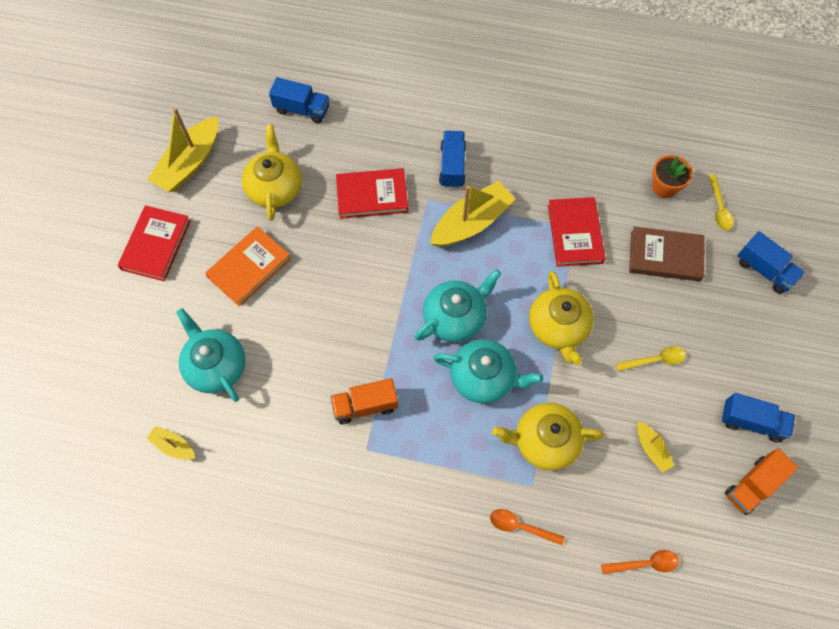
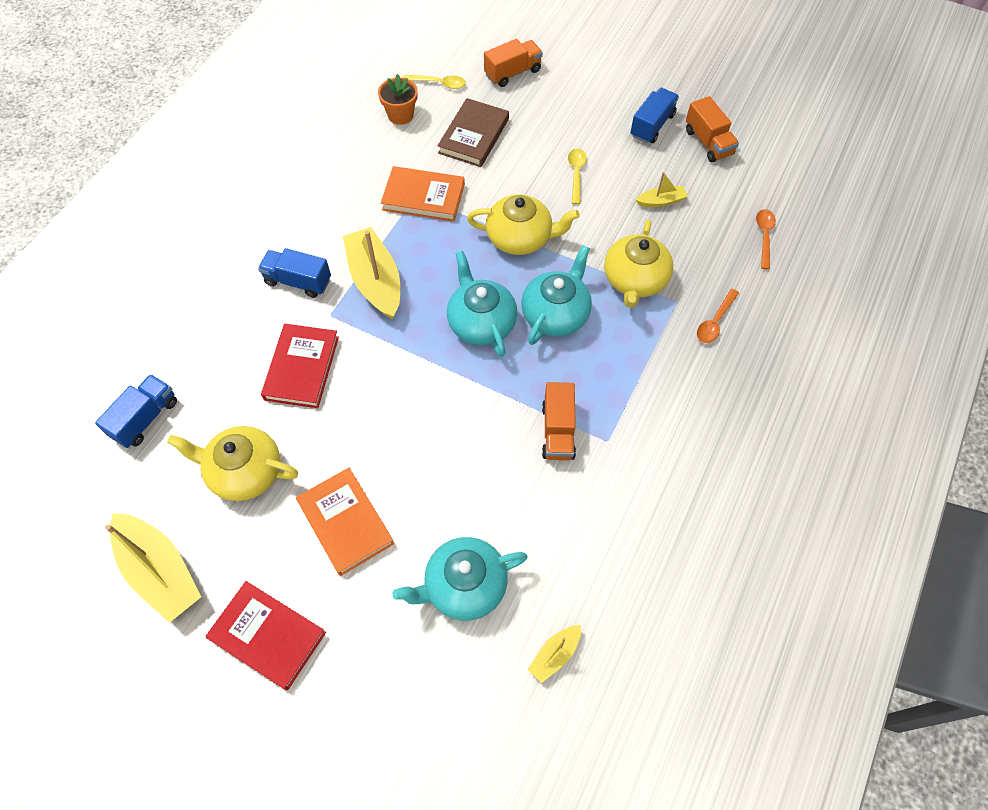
camera: 75 degrees left, 5 degrees down
red book [548,197,605,267] -> orange book [381,166,465,222]
blue truck [737,231,805,294] -> orange truck [484,39,543,87]

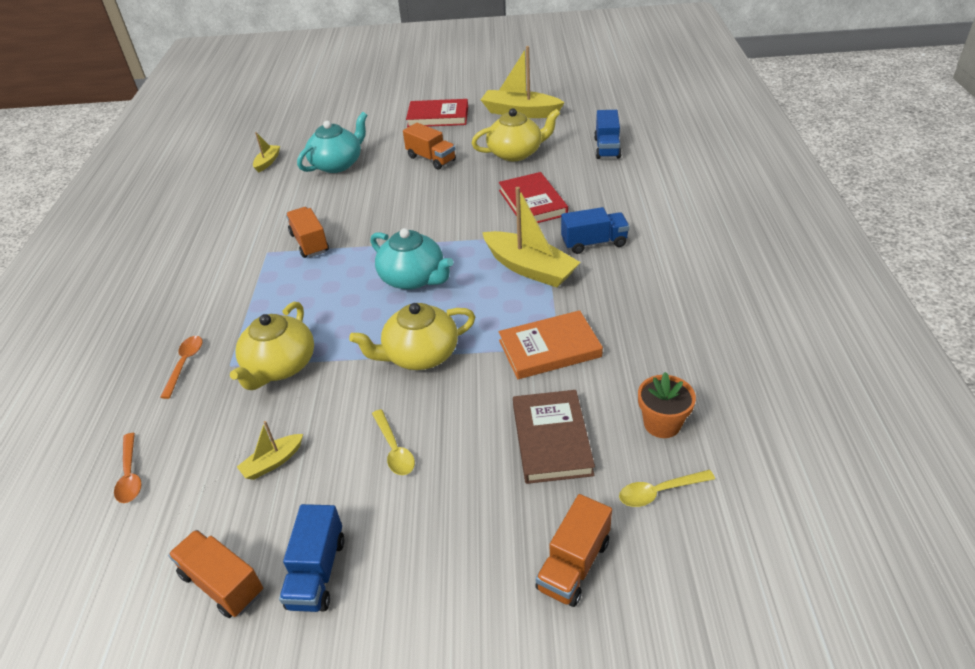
camera: 155 degrees right, 20 degrees down
orange book [296,468,394,576] -> orange truck [403,123,456,170]
turquoise teapot [521,245,592,345] -> none
yellow teapot [604,220,673,308] -> yellow teapot turned 150 degrees counterclockwise [230,302,314,390]

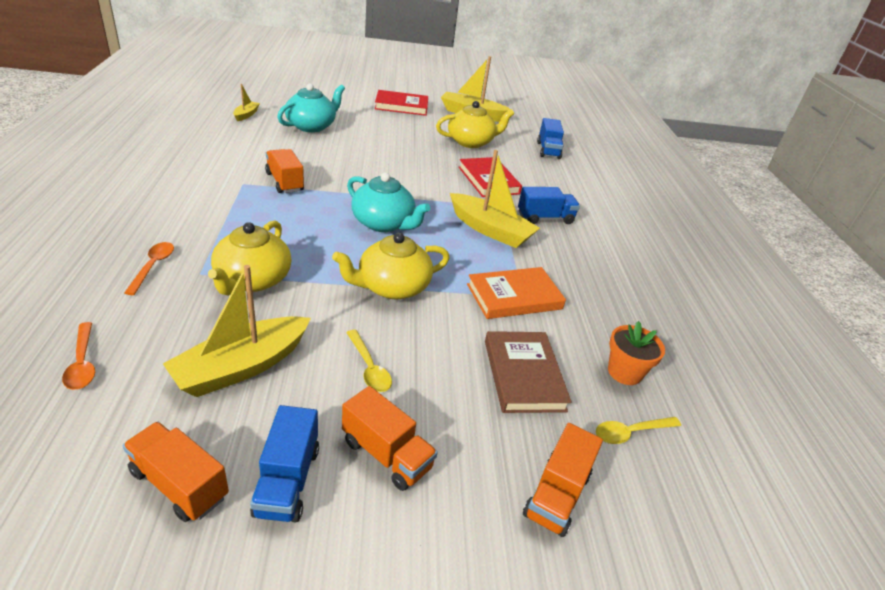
camera: 10 degrees left, 5 degrees down
yellow boat [237,421,303,480] -> yellow boat [163,265,311,397], size x2.01
orange truck [403,123,456,170] -> orange truck moved to [342,386,438,491]

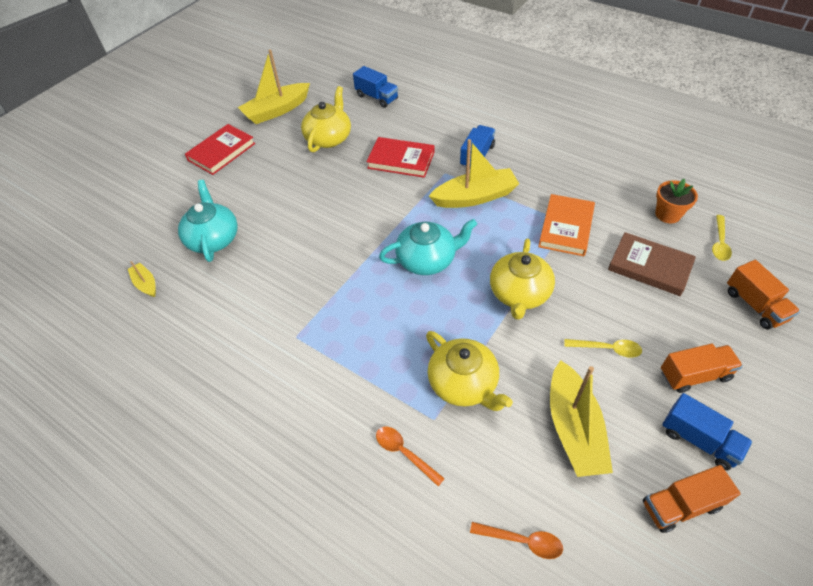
camera: 45 degrees left, 15 degrees up
orange truck [265,149,304,193] -> none

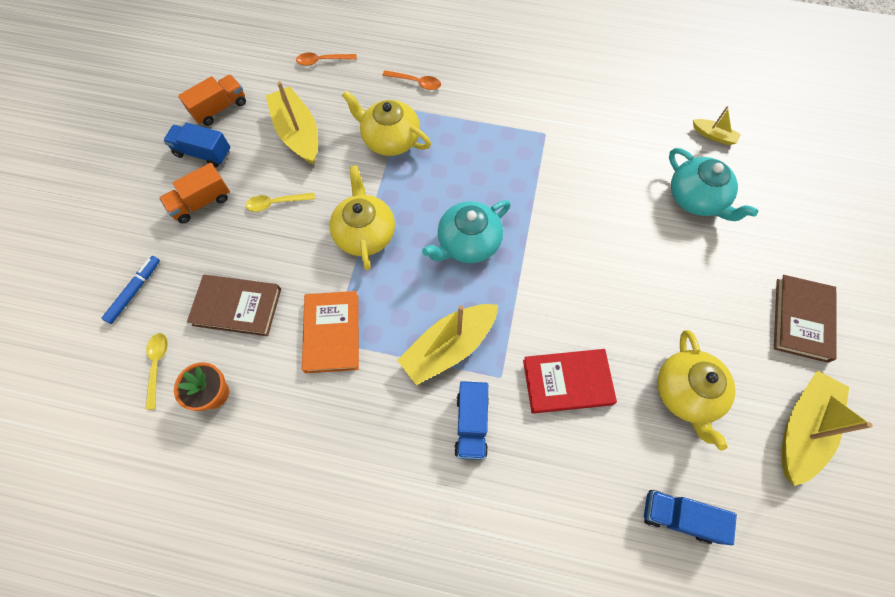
camera: 155 degrees right, 15 degrees up
red book [185,124,255,175] -> brown book [774,275,837,363]
orange truck [727,260,800,329] -> blue marker [101,256,160,324]

